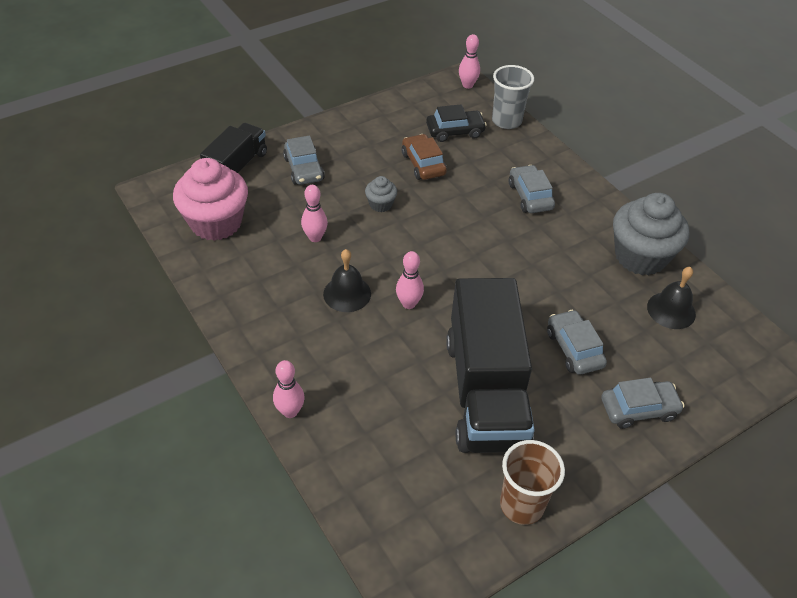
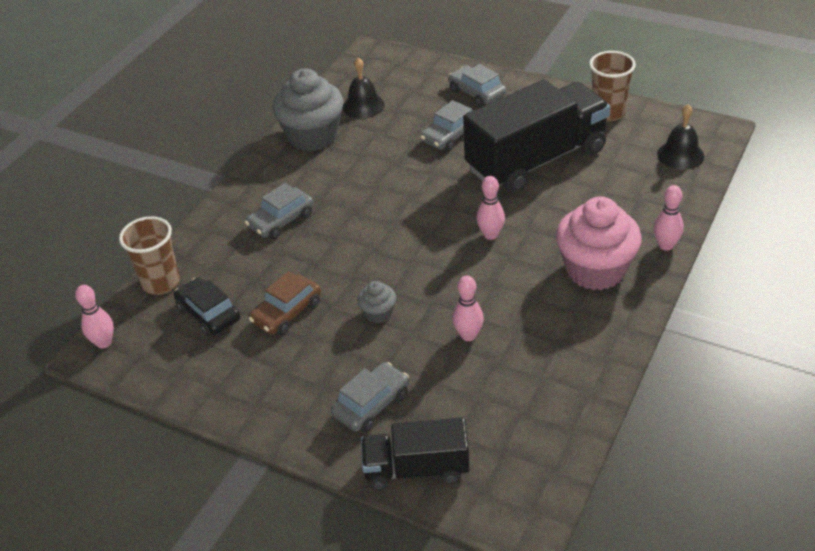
camera: 115 degrees left, 5 degrees down
pink cupcake [173,158,248,241] -> pink cupcake moved to [556,197,642,290]
black bell [323,249,371,312] -> black bell moved to [657,104,704,170]
grey cup [492,65,534,129] -> brown cup [119,216,180,295]

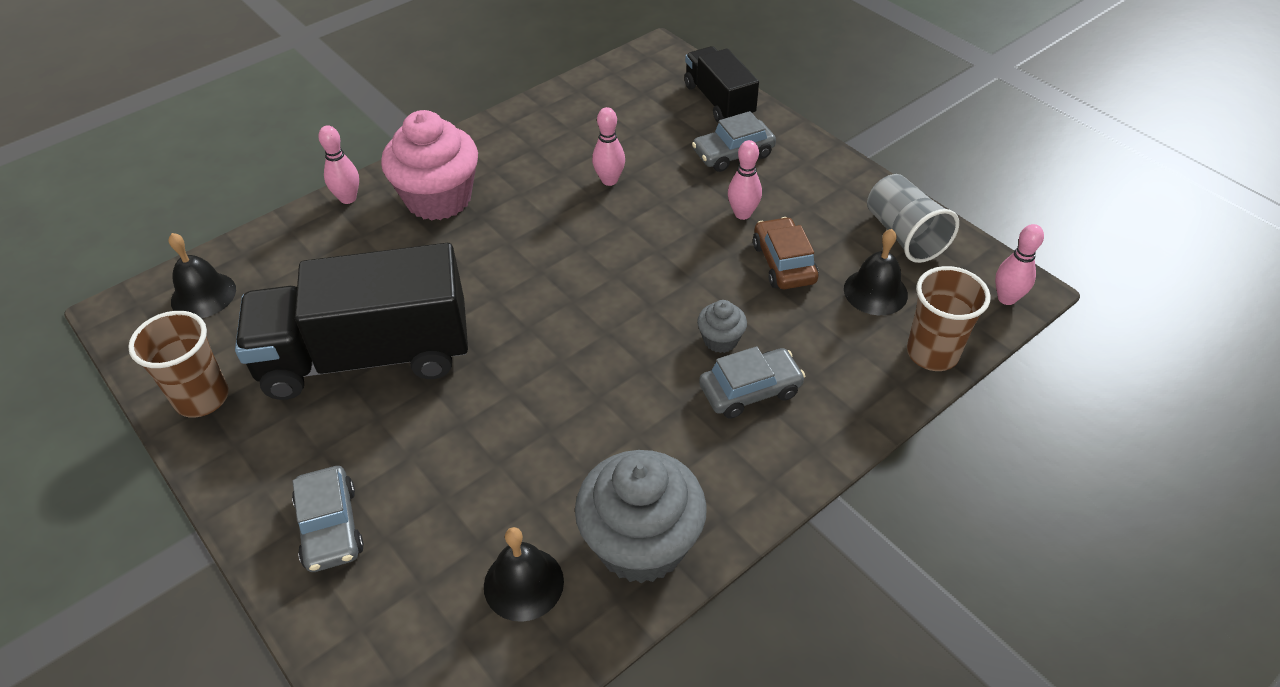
camera: 160 degrees left, 5 degrees up
black car [174,277,240,336] -> black bell [844,229,908,315]
brown car [249,271,321,335] -> brown car turned 75 degrees counterclockwise [753,217,819,289]
grey cupcake [357,281,396,323] -> grey cupcake moved to [697,300,747,353]
black truck [361,418,470,490] -> black truck turned 135 degrees counterclockwise [684,46,759,123]
grey car [420,100,473,151] -> none
pink bowling pin [476,176,505,240] -> pink bowling pin moved to [728,140,762,220]
none -> grey cup [867,174,959,263]

